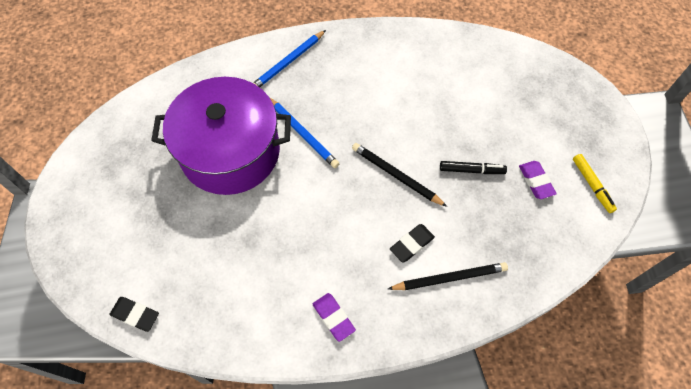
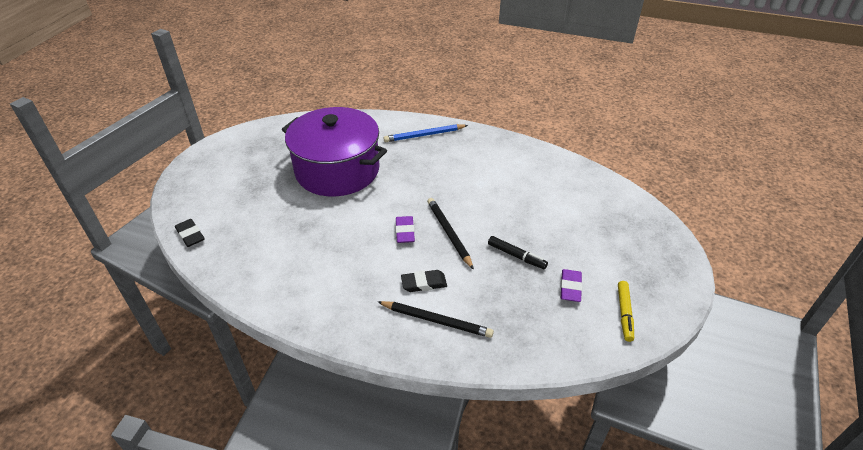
camera: 30 degrees right, 20 degrees down
blue pencil [269,97,339,168] -> none
purple eraser [313,293,356,342] -> purple eraser moved to [396,216,415,243]

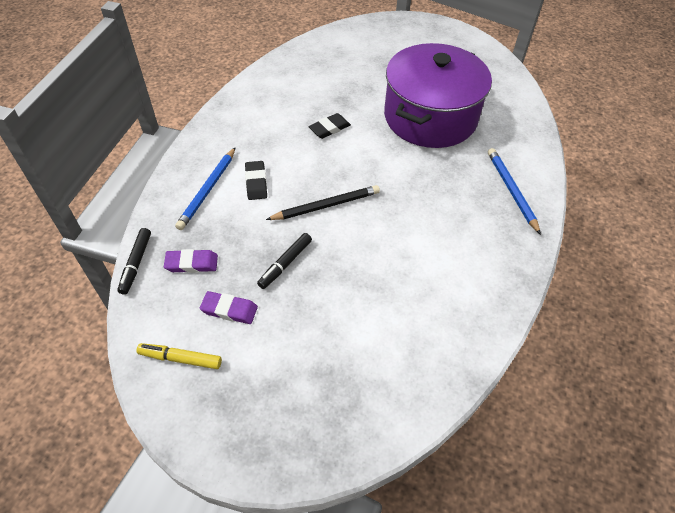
camera: 90 degrees right, 10 degrees up
black eraser [175,219,205,247] -> black eraser moved to [308,113,351,139]
black pencil [377,301,494,338] -> blue pencil [175,147,236,230]
purple eraser [396,216,415,243] -> purple eraser moved to [164,249,218,273]
none -> black marker [117,228,151,295]

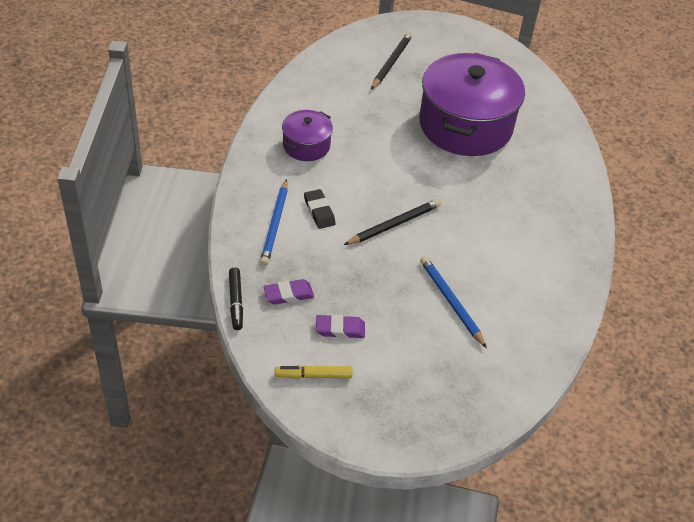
camera: 15 degrees left, 5 degrees down
black marker [257,233,312,289] -> none
black eraser [308,113,351,139] -> none
blue pencil [488,148,541,235] -> blue pencil moved to [420,256,487,348]
none -> purple pot [282,110,333,161]
none -> black pencil [371,32,412,90]

